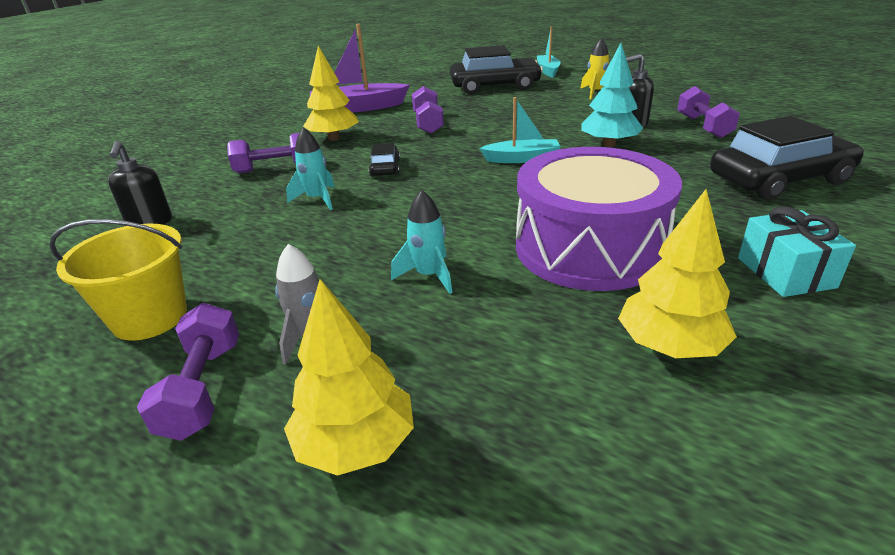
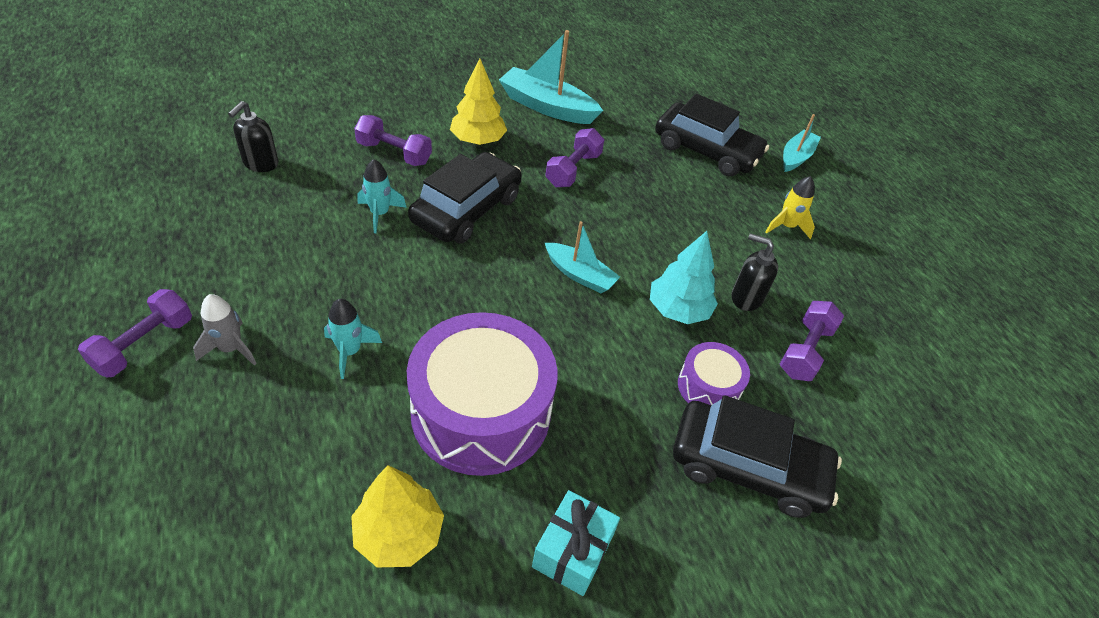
camera: 30 degrees right, 15 degrees up
yellow bucket [49,219,187,341] -> none
yellow tree [284,279,414,476] -> none
purple boat [310,24,410,113] -> turquoise boat [499,30,603,124]
black car [369,143,400,177] -> black car [408,152,522,244], size x2.12
none -> purple drum [678,342,750,405]

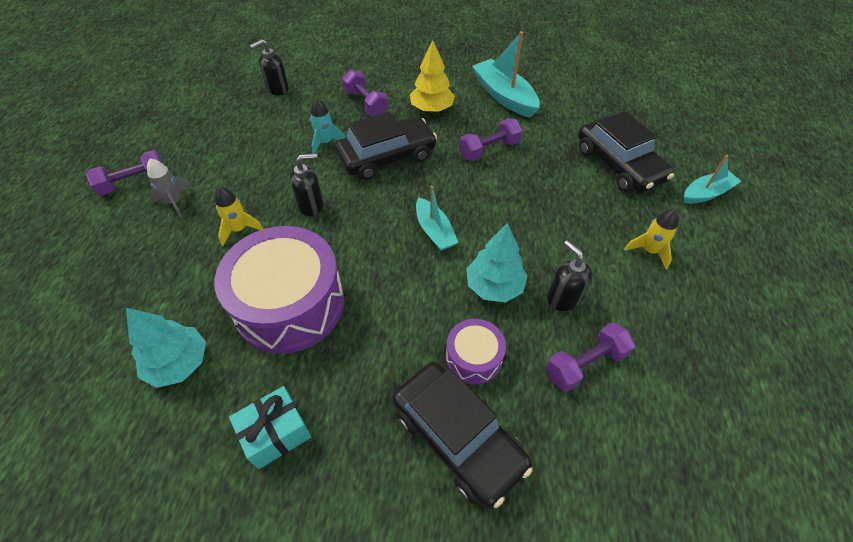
camera: 35 degrees right, 5 degrees up
turquoise rocket [324,299,382,379] -> yellow rocket [215,187,263,246]
yellow tree [351,465,444,567] -> turquoise tree [126,308,206,388]
none -> black soap dispenser [290,153,323,216]

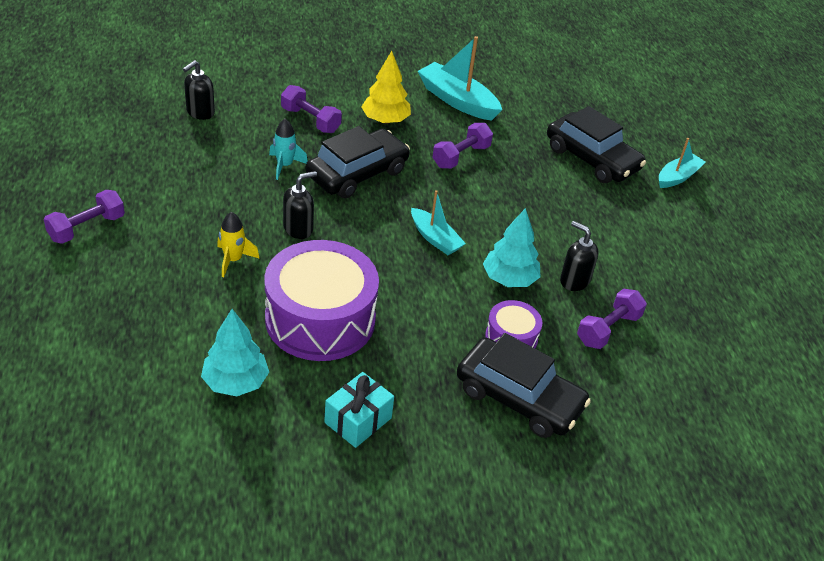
camera: 20 degrees left, 10 degrees down
grey rocket [147,159,194,218] -> none
yellow rocket [624,209,678,269] -> none

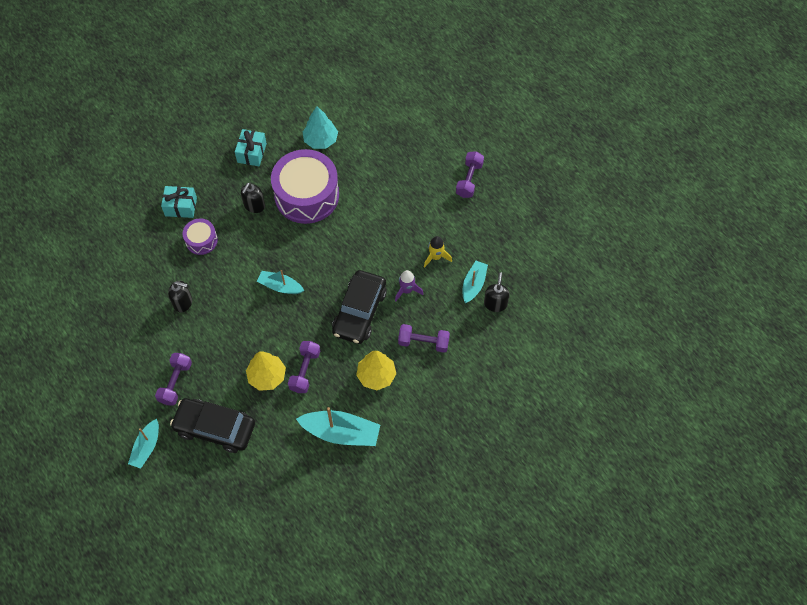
camera: 155 degrees right, 20 degrees up
yellow rocket [217,212,260,277] -> yellow rocket moved to [424,236,452,268]
turquoise rocket [269,119,308,180] -> purple rocket [395,270,423,301]
black soap dispenser [283,171,317,239] -> black soap dispenser moved to [241,182,265,213]
black car [457,333,591,438] -> turquoise gift [161,186,197,218]
turquoise tree [483,208,541,287] -> none
purple dumbbell [577,289,647,349] -> purple dumbbell moved to [155,353,192,406]
none -> yellow tree [246,351,286,391]
none -> turquoise boat [463,261,488,303]

